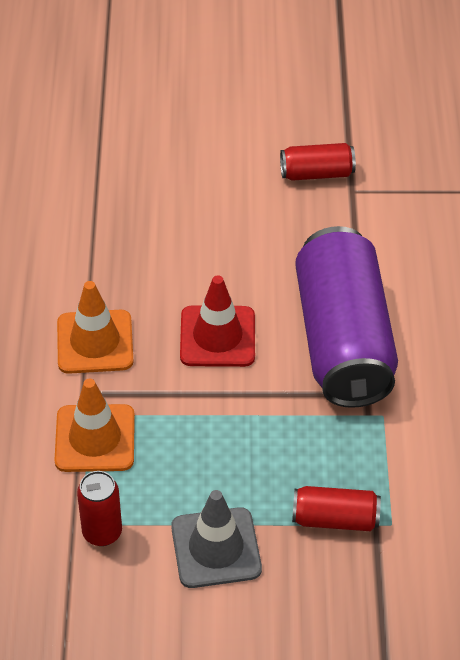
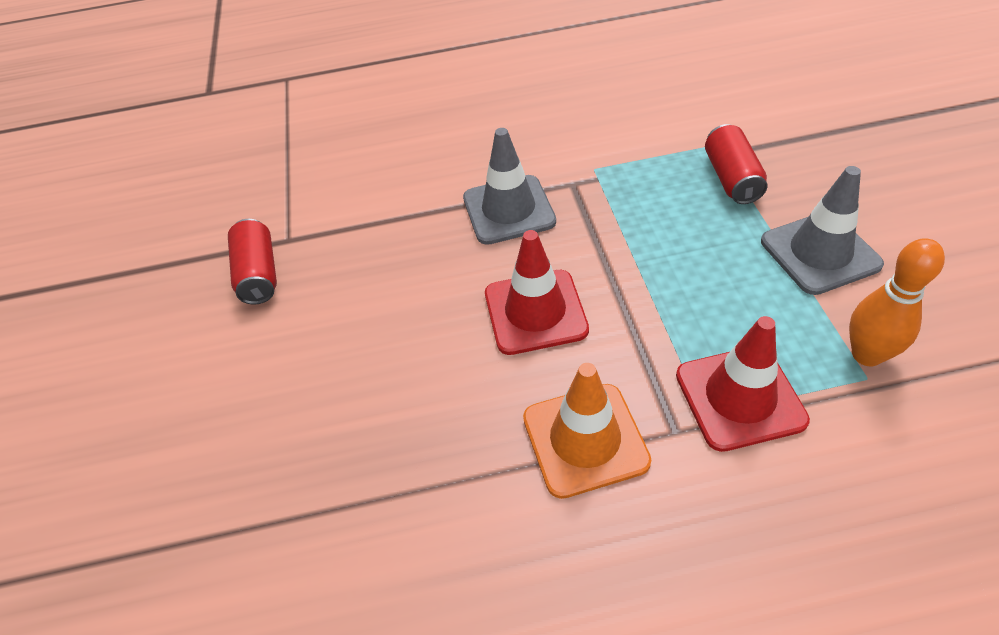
camera: 95 degrees left, 0 degrees up
orange traffic cone [55,379,135,472] -> red traffic cone [676,316,810,452]
red can [77,471,122,546] -> orange bowling pin [849,238,945,366]
purple can [295,226,398,408] -> grey traffic cone [463,128,556,245]

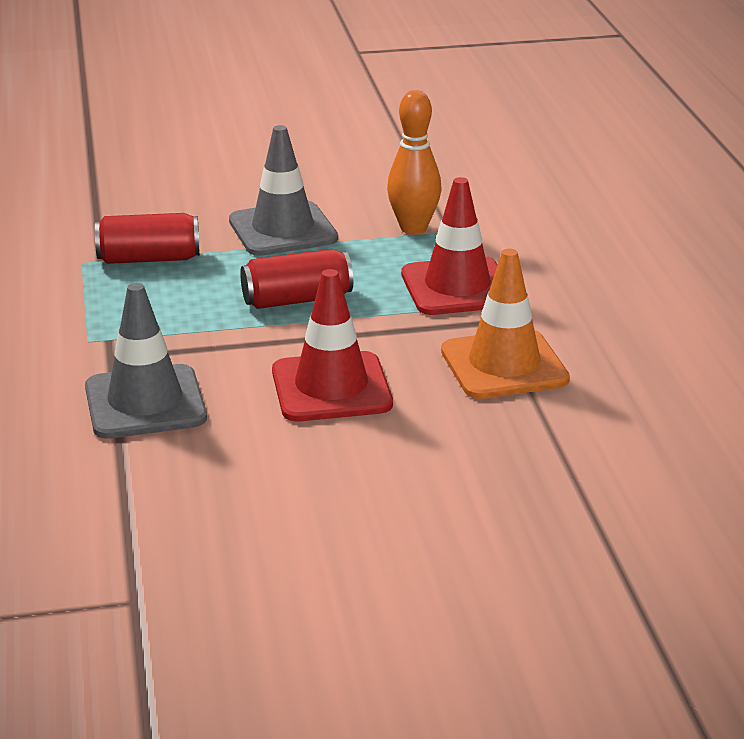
camera: 95 degrees left, 20 degrees down
red can [228,219,277,304] -> red can moved to [240,249,353,309]

